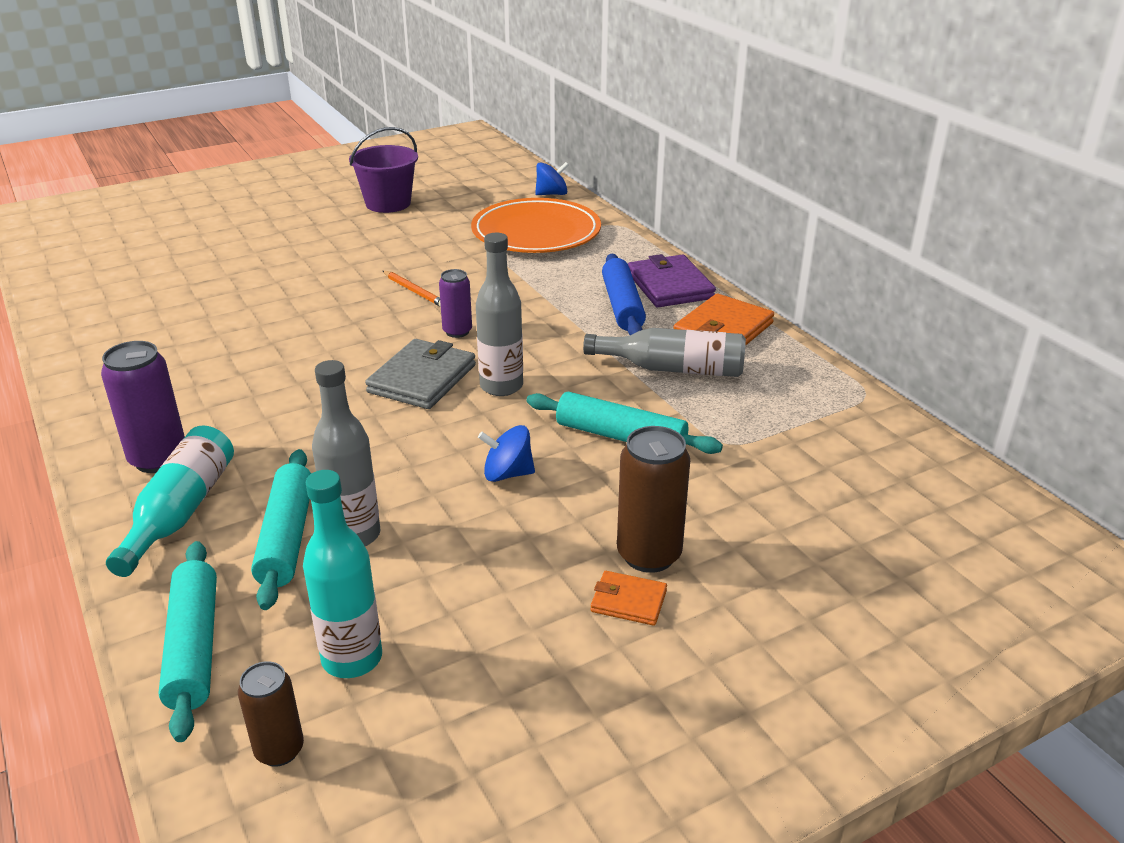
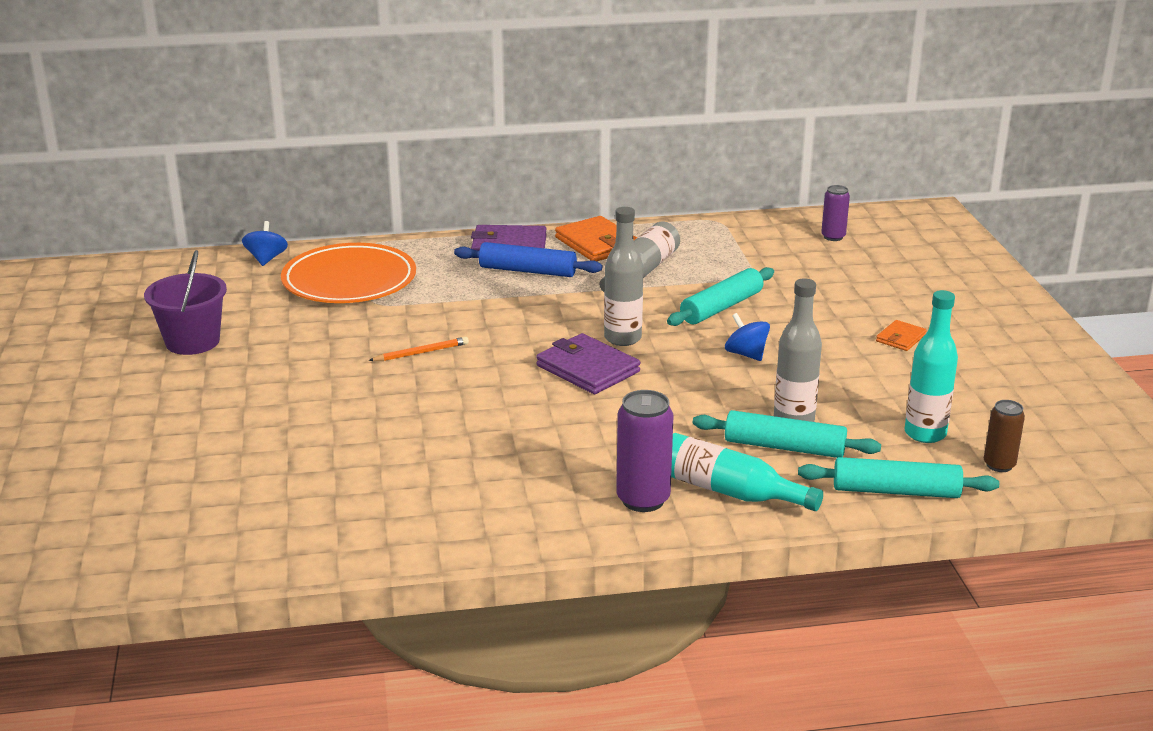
camera: 70 degrees left, 5 degrees down
grey wallet [365,339,476,409] -> purple wallet [536,333,640,394]
purple can [439,269,472,338] -> purple can moved to [821,185,850,241]
blue spinning top [478,425,535,482] -> blue spinning top turned 120 degrees clockwise [725,313,770,361]
brown can [617,426,690,573] -> none

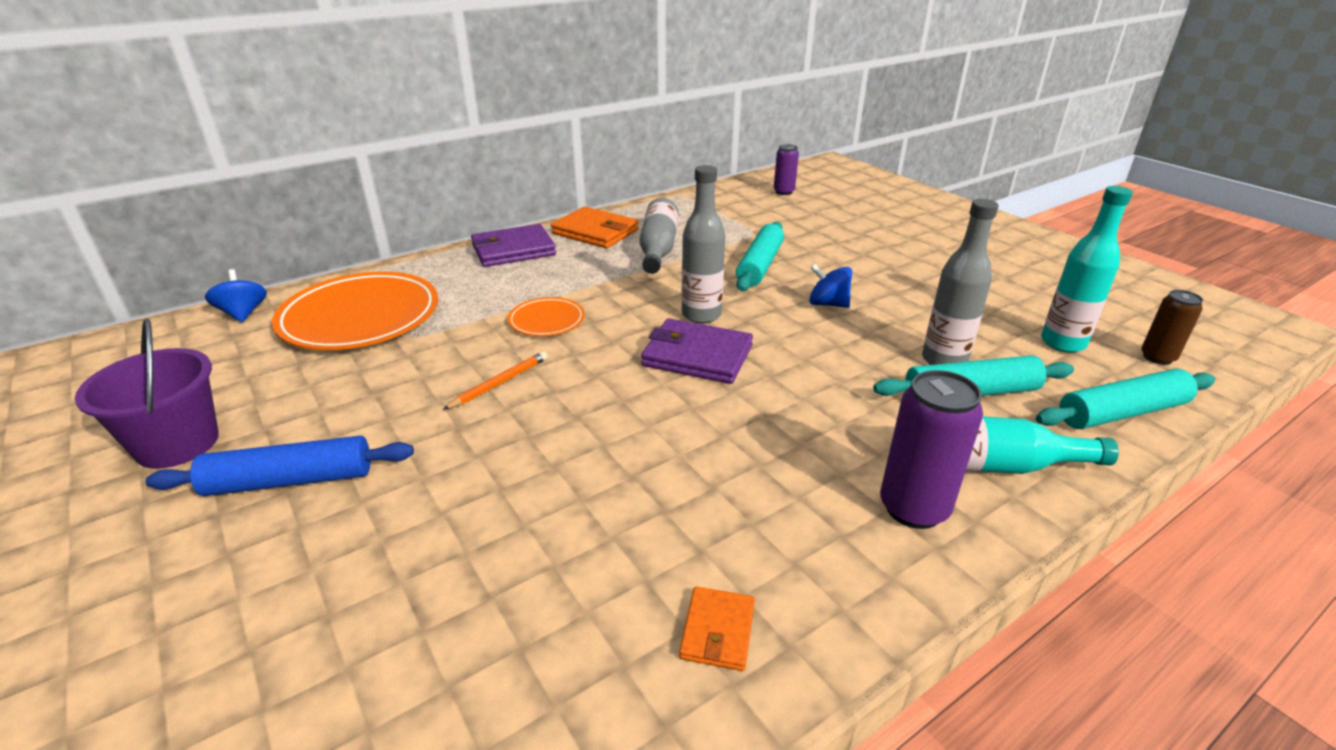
camera: 25 degrees left, 5 degrees up
blue rolling pin [454,242,602,277] -> blue rolling pin moved to [145,436,414,496]
orange wallet [876,320,927,351] -> orange wallet moved to [679,586,755,671]
none -> orange plate [507,297,585,336]

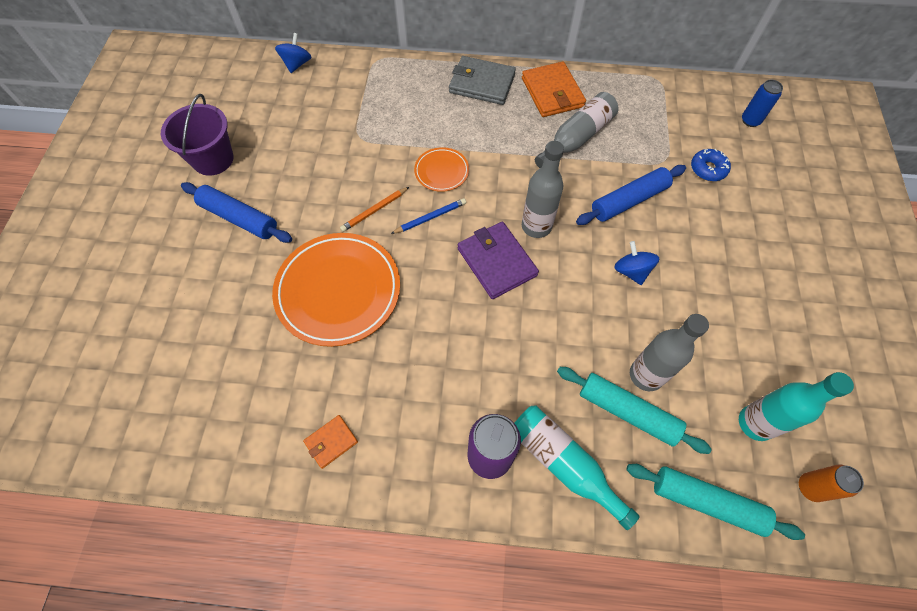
camera: 40 degrees right, 30 degrees up
orange plate [272,272,438,350] -> orange plate moved to [272,233,400,347]
orange pencil [442,351,548,410] -> orange pencil turned 150 degrees clockwise [340,187,409,232]
purple wallet [471,224,556,267] -> grey wallet [449,56,516,105]
turquoise rolling pin [736,222,784,291] -> blue rolling pin [576,165,686,225]
purple can [774,144,799,195] -> blue can [742,80,783,127]
brown can [1141,290,1203,365] -> orange can [799,464,864,502]
none -> blue pencil [391,198,466,234]
none -> blue donut [691,149,731,181]

